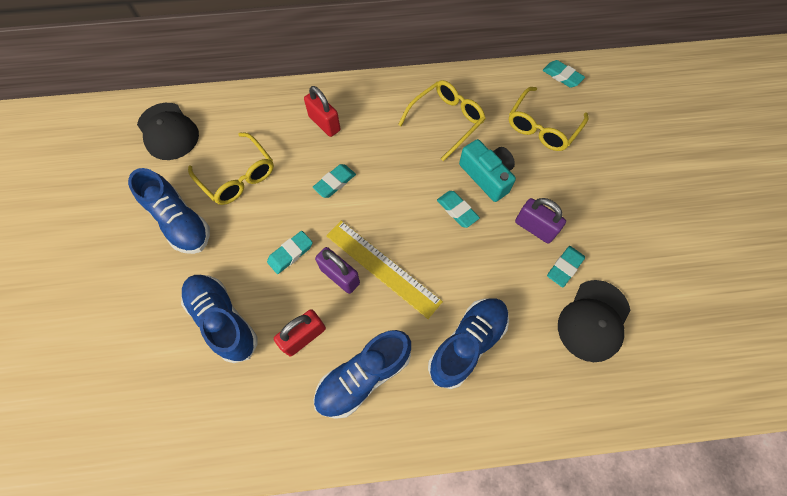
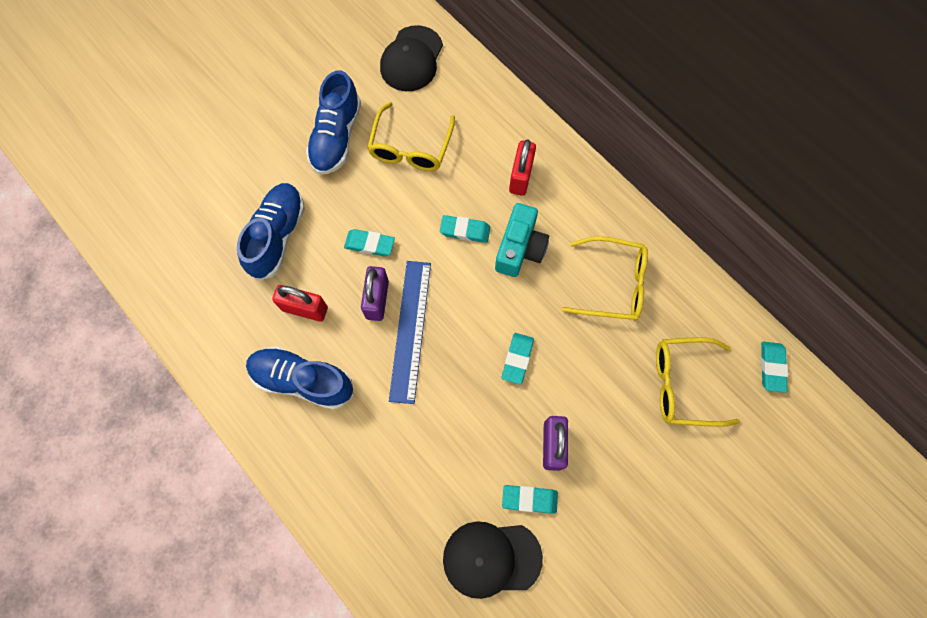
camera: 55 degrees right, 5 degrees up
yellow ruler [326,221,443,319] -> blue ruler [389,261,431,404]
blue shoe [428,298,509,389] -> none
turquoise camera [459,139,516,202] -> turquoise camera moved to [495,203,549,277]

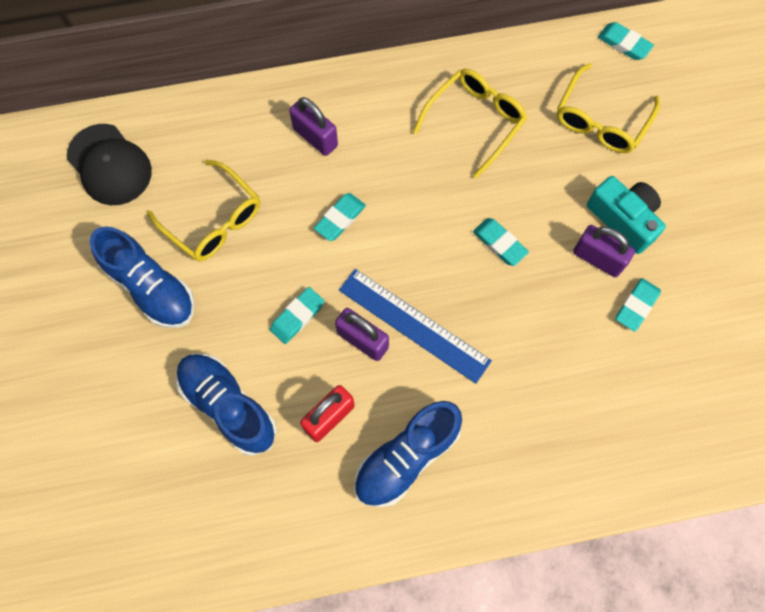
camera: 60 degrees left, 0 degrees up
black cap [443,521,543,599] -> none
turquoise camera [495,203,549,277] -> turquoise camera moved to [587,176,666,254]
red padlock [509,139,536,196] -> purple padlock [289,97,338,156]

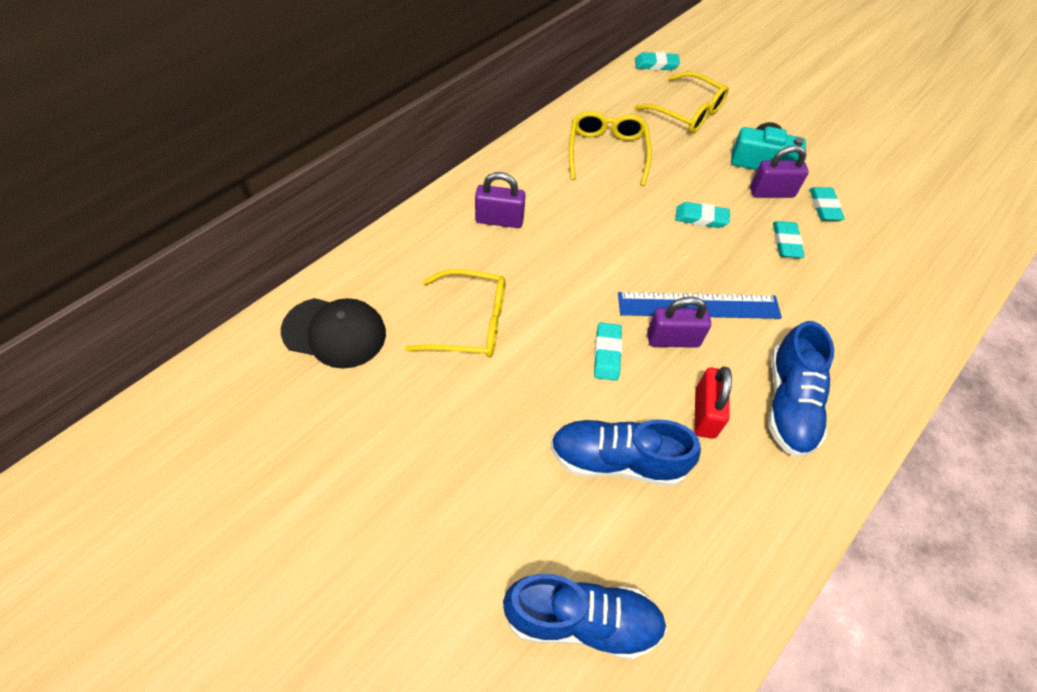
camera: 40 degrees left, 15 degrees down
blue shoe [90,226,195,328] -> blue shoe moved to [503,574,667,660]
turquoise eraser [314,193,366,241] -> turquoise eraser moved to [773,221,805,258]
yellow glasses [557,63,660,153] -> yellow glasses turned 45 degrees counterclockwise [634,72,729,133]

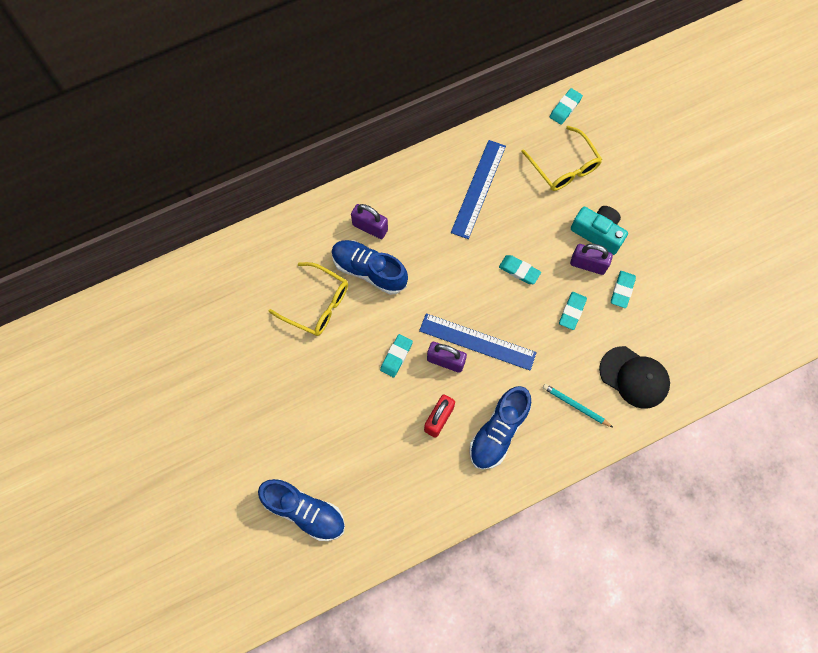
camera: 25 degrees right, 15 degrees up
black cap [281,298,386,369] -> black cap moved to [599,346,670,409]
blue shoe [550,419,701,486] -> blue shoe moved to [332,240,408,295]
yellow glasses [569,111,652,186] -> blue ruler [451,140,506,239]
turquoise eraser [635,52,680,70] -> turquoise eraser turned 75 degrees counterclockwise [550,88,583,125]
none -> turquoise pencil [543,384,614,428]

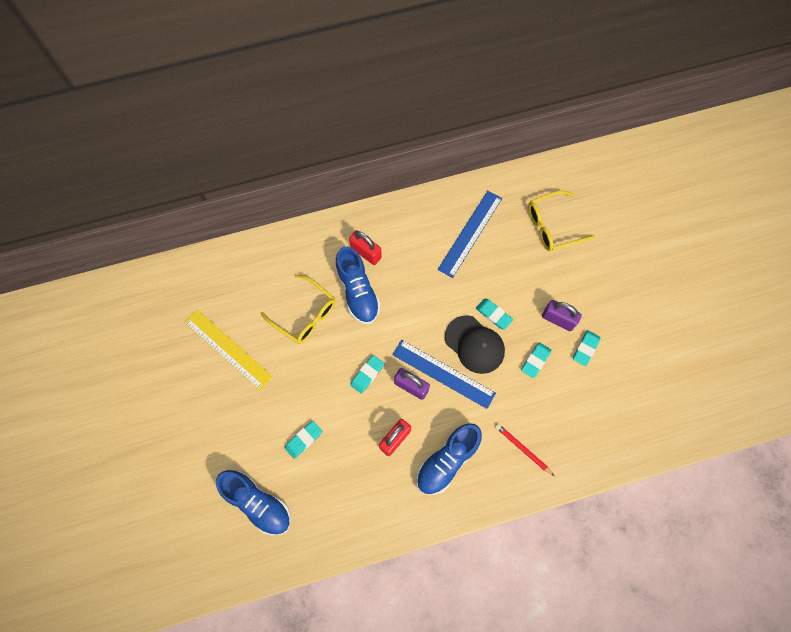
camera: 10 degrees right, 0 degrees up
blue shoe [332,240,408,295] -> blue shoe turned 150 degrees counterclockwise [335,246,380,324]
purple padlock [351,204,388,239] -> red padlock [349,230,382,265]
yellow glasses [521,126,602,191] -> yellow glasses turned 90 degrees clockwise [528,191,595,251]
turquoise pencil [543,384,614,428] -> red pencil [495,424,554,476]
turquoise eraser [550,88,583,125] -> turquoise eraser moved to [285,421,322,459]
turquoise camera [571,206,628,255] -> none
black cap [599,346,670,409] -> black cap moved to [445,315,505,374]
none -> yellow ruler [184,309,273,390]

